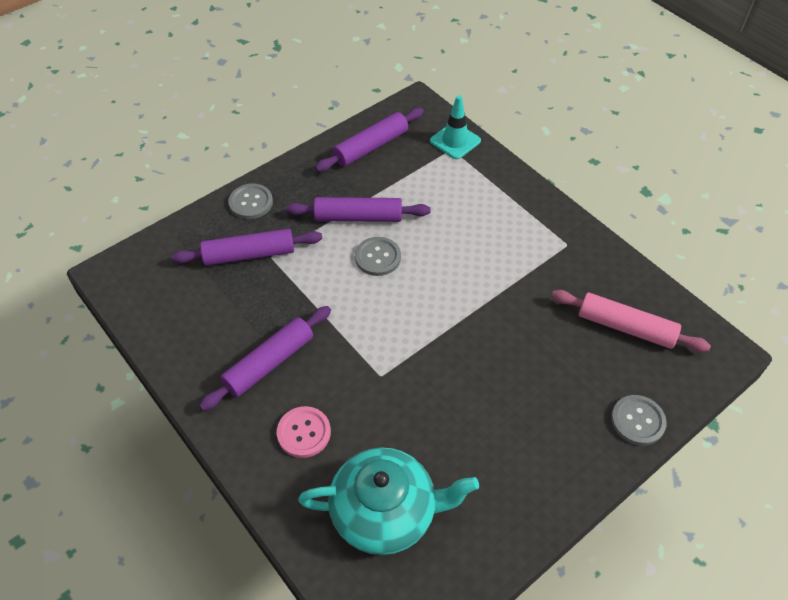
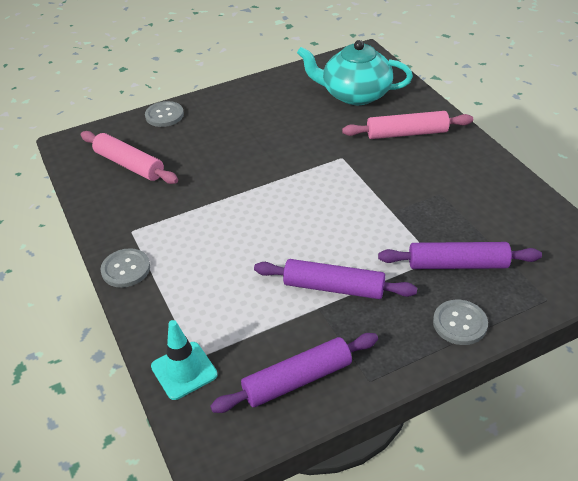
camera: 165 degrees left, 10 degrees down
purple rolling pin [199,306,331,411] -> none
pink button [277,406,331,458] -> pink rolling pin [342,111,473,139]
grey button [355,237,401,276] -> grey button moved to [100,248,150,288]

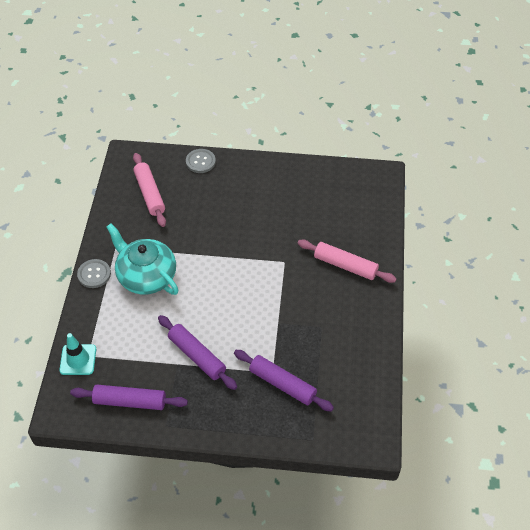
camera: 30 degrees right, 10 degrees up
turquoise teapot [297,40,413,105] -> turquoise teapot moved to [106,223,178,295]
grey button [433,300,488,345] -> none

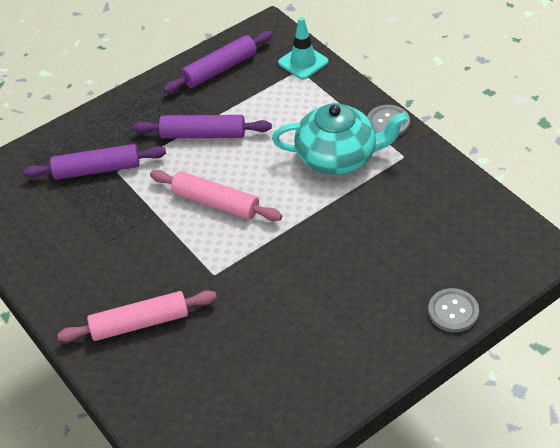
camera: 140 degrees right, 5 degrees down
pink rolling pin [133,153,166,227] -> pink rolling pin moved to [150,170,282,221]

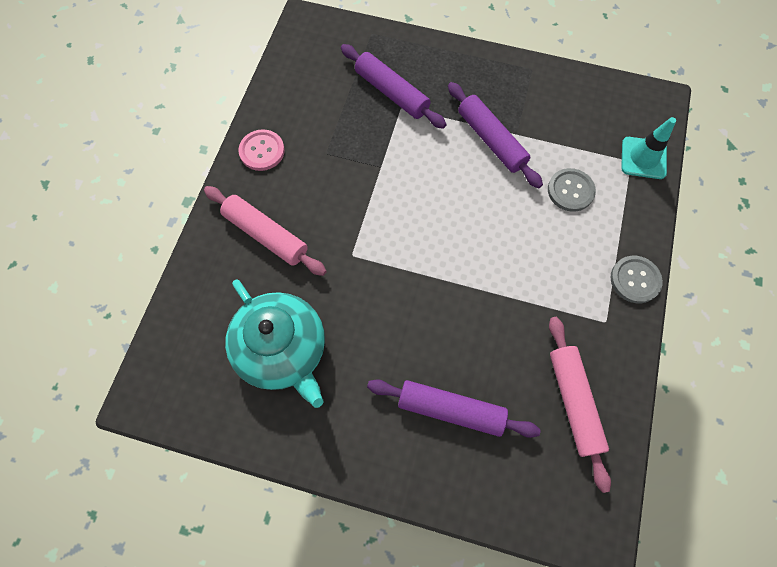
camera: 50 degrees right, 20 degrees up
pink rolling pin [150,170,282,221] -> pink rolling pin moved to [549,317,611,493]
purple rolling pin [163,31,273,93] -> purple rolling pin moved to [367,379,541,438]
turquoise teapot [272,103,408,175] -> turquoise teapot moved to [225,280,325,408]
grey button [428,288,479,332] -> grey button moved to [548,168,596,212]
none -> pink button [238,129,285,171]

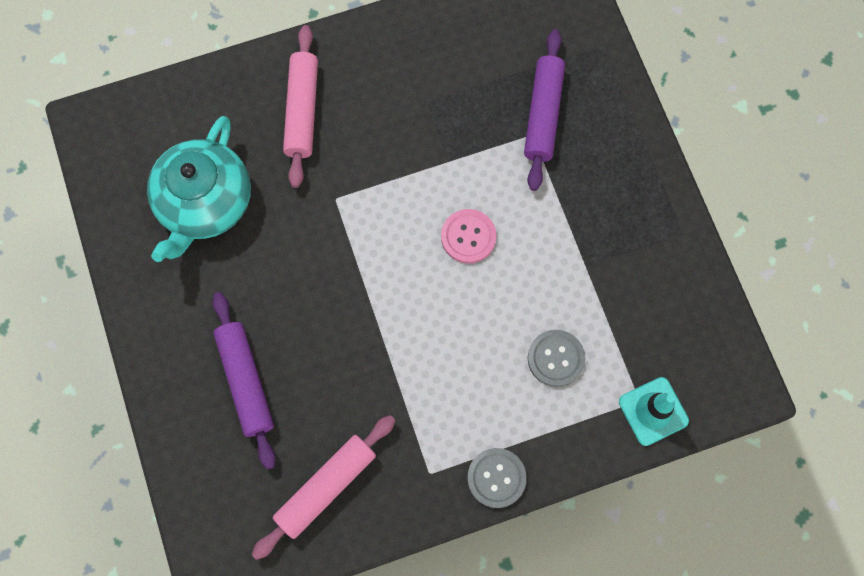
camera: 55 degrees right, 5 degrees up
pink button [238,129,285,171] -> pink button moved to [441,209,496,264]
purple rolling pin [448,82,543,188] -> none

